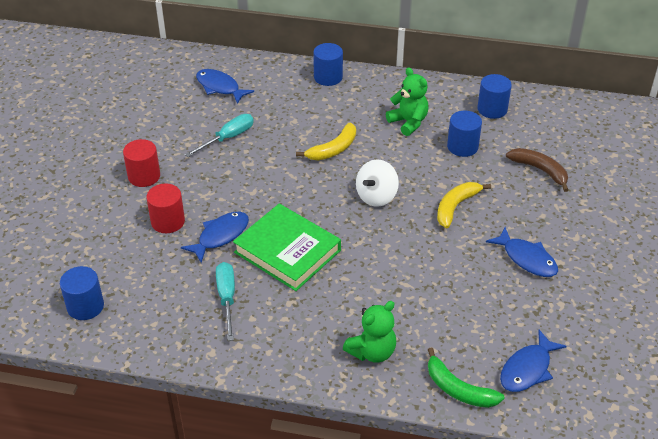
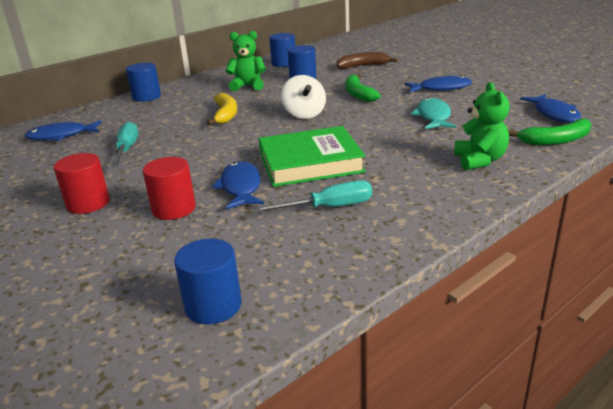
camera: 50 degrees left, 15 degrees down
turquoise screwdriver [216,262,235,341] -> turquoise screwdriver turned 135 degrees clockwise [253,180,372,213]
yellow banana [437,182,491,228] -> green banana [345,74,381,102]
none -> turquoise fish [411,97,456,129]

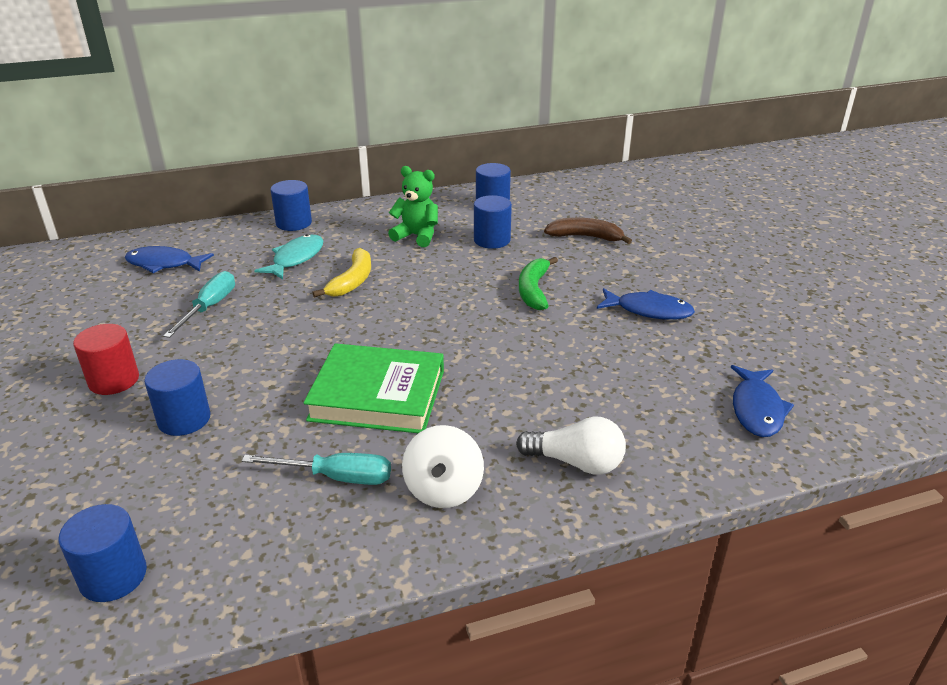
camera: 20 degrees right, 5 degrees up
red cylinder [143,157,196,220] -> blue cylinder [144,359,211,436]
blue fish [212,161,264,209] -> none
white spinning top [281,75,326,119] -> white spinning top moved to [402,425,484,508]
turquoise fish [411,97,456,129] -> turquoise fish moved to [254,234,323,279]
green teddy bear [454,82,510,170] -> white light bulb [516,416,626,474]
green banana [508,119,591,145] -> none

